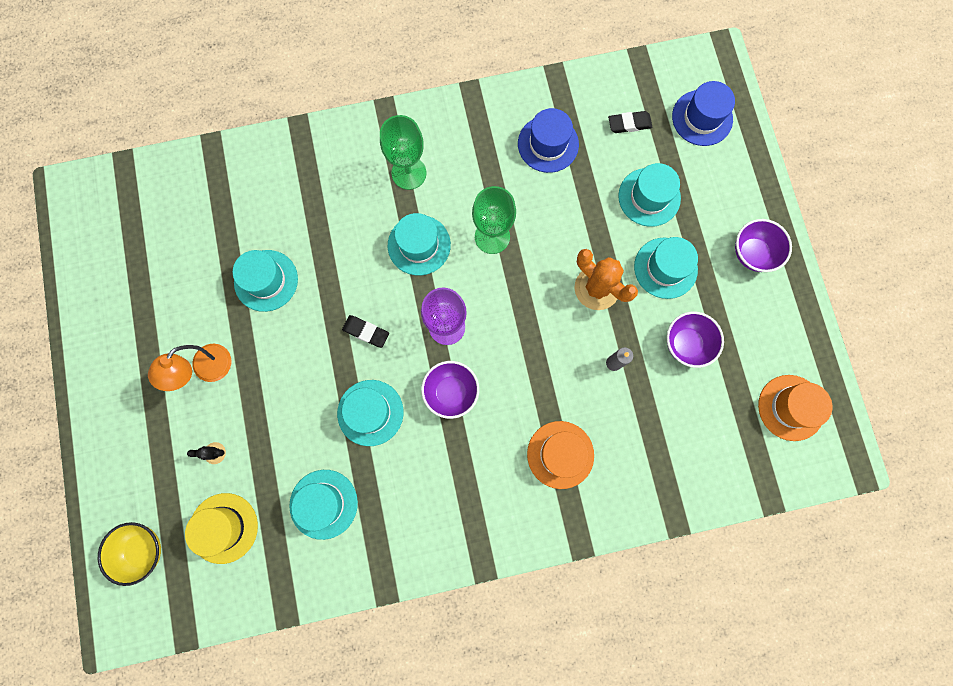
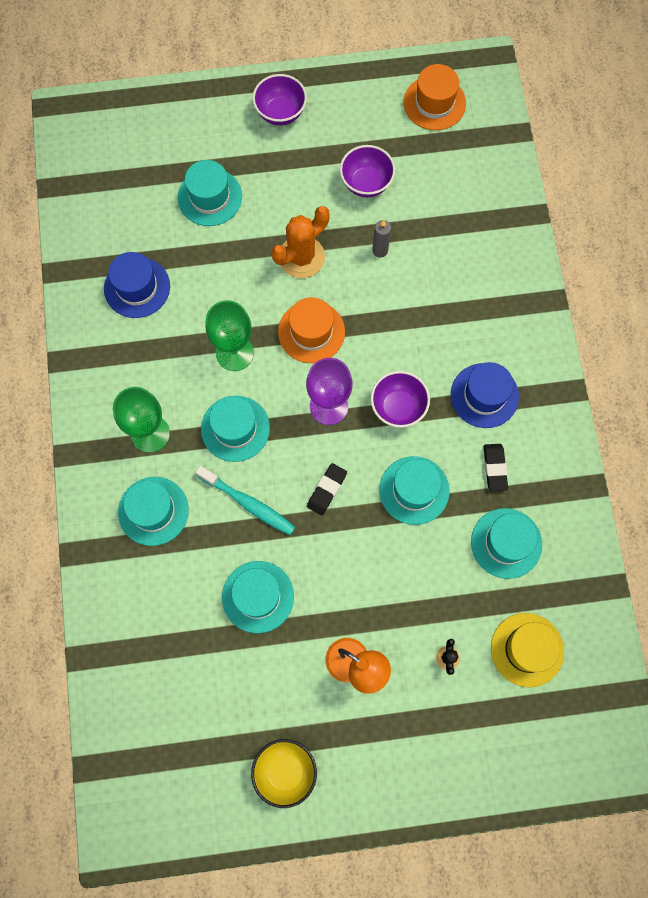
camera: 85 degrees left, 5 degrees down
yellow bowl [98,522,161,586] -> yellow bowl moved to [251,739,317,808]
orange hat [527,421,594,489] -> orange hat moved to [278,297,345,363]
black eraser [608,111,652,133] -> black eraser moved to [484,444,508,491]
turquoise hat [634,237,698,299] -> turquoise hat moved to [118,477,189,546]
blue hat [672,81,735,146] -> blue hat moved to [451,362,519,428]
none -> turquoise toothbrush [195,466,295,535]

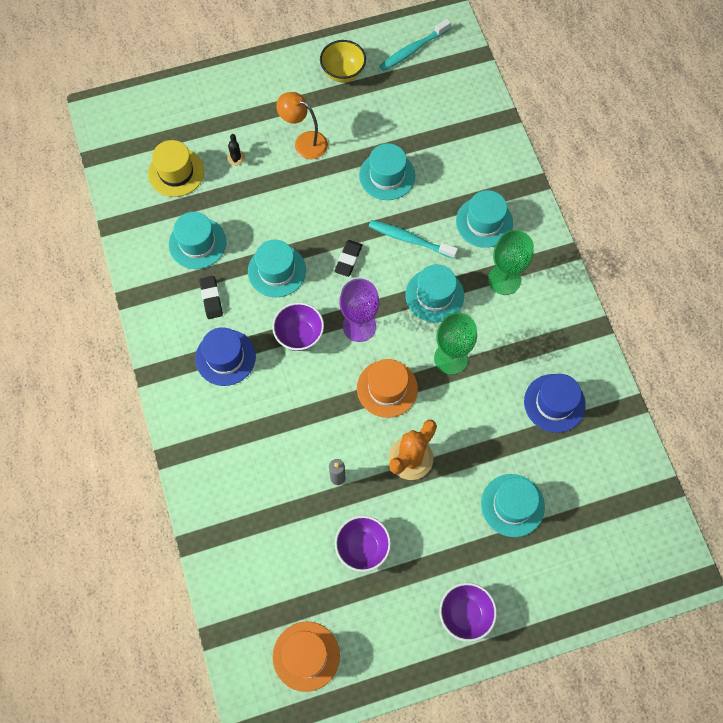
camera: 170 degrees right, 5 degrees down
none -> turquoise toothbrush [379,19,451,71]

